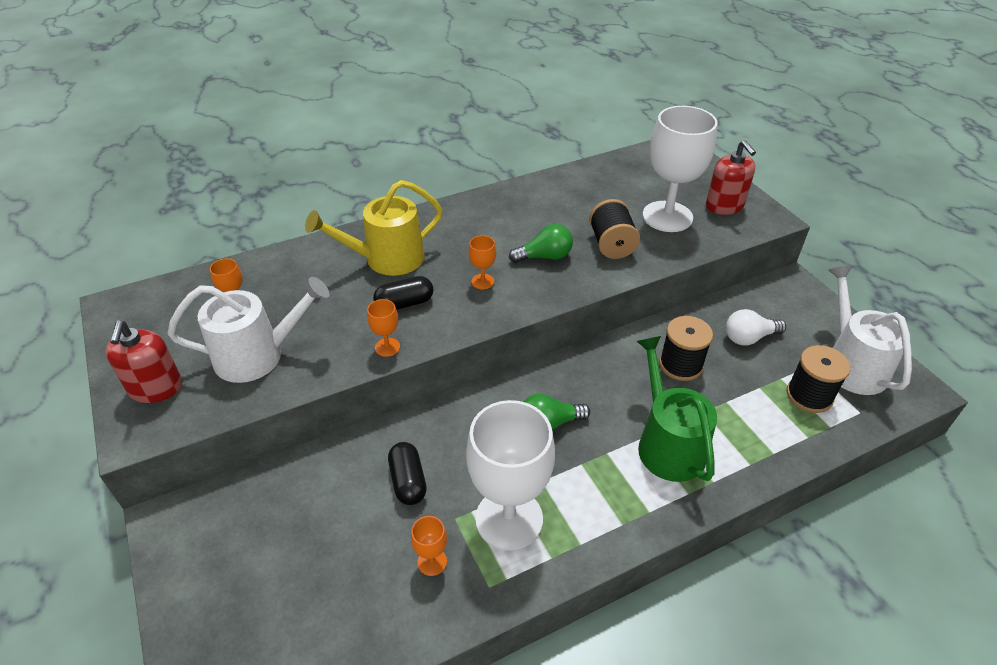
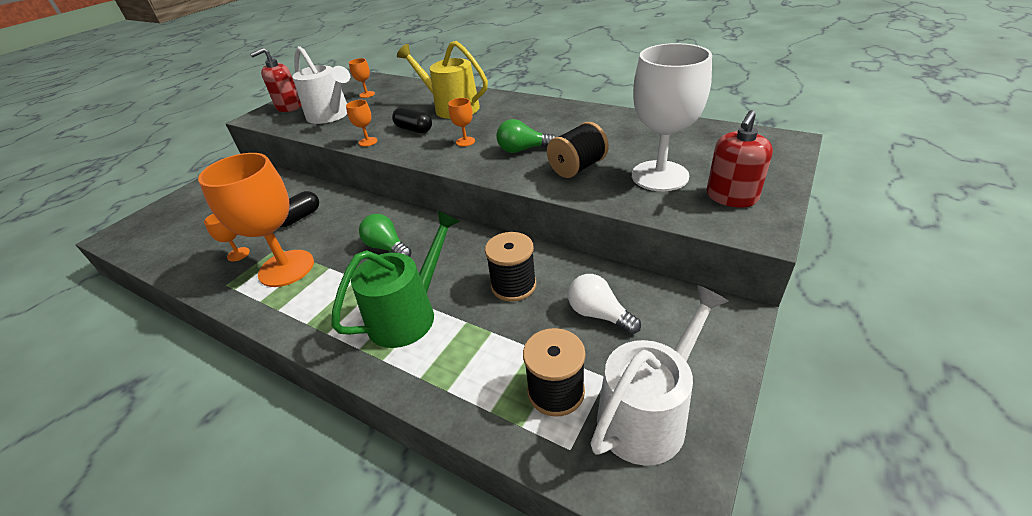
camera: 60 degrees right, 5 degrees down
white goblet [466,400,555,550] -> orange goblet [198,153,314,287]
green light bulb [509,224,573,263] -> green light bulb turned 135 degrees clockwise [497,119,555,153]

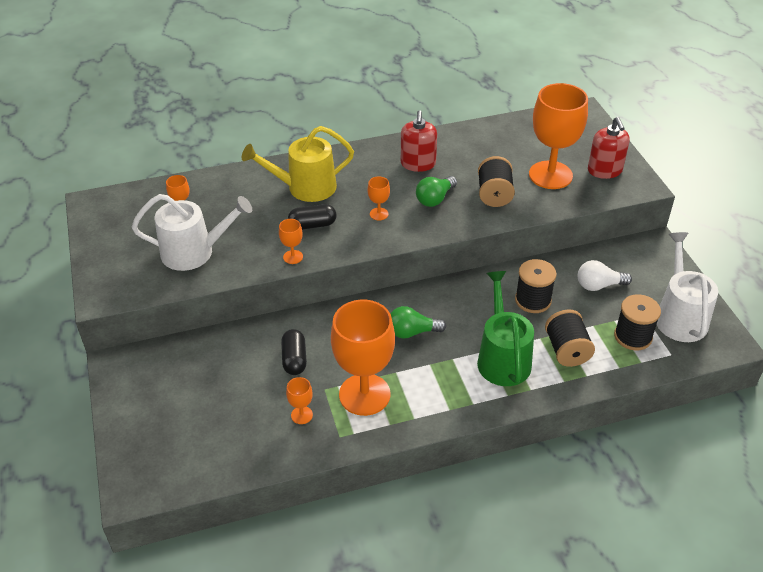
camera: 50 degrees left, 5 degrees up
red soap dispenser [250,48,302,112] -> red soap dispenser moved to [401,110,437,172]
white goblet [632,43,712,191] -> orange goblet [529,83,588,189]
none -> black spool [545,309,595,367]

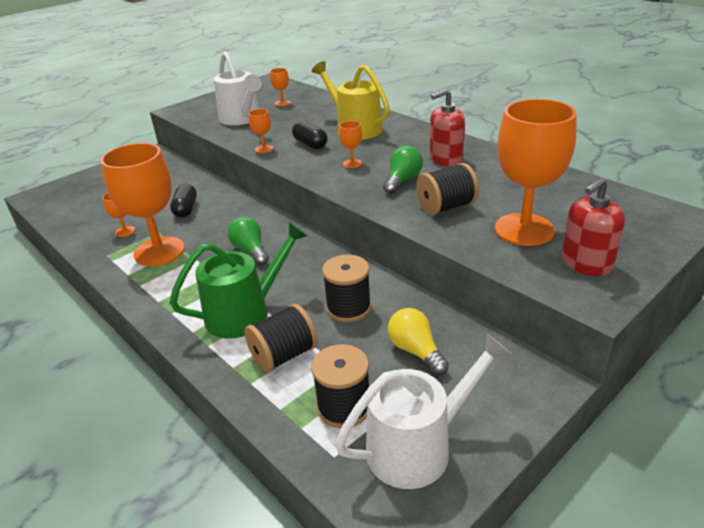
camera: 65 degrees right, 10 degrees down
black capsule [281,329,307,375] -> black capsule turned 60 degrees counterclockwise [170,184,197,218]
green light bulb [416,176,457,207] -> green light bulb turned 105 degrees clockwise [383,146,423,194]
white light bulb [578,260,632,291] -> yellow light bulb [388,308,449,375]

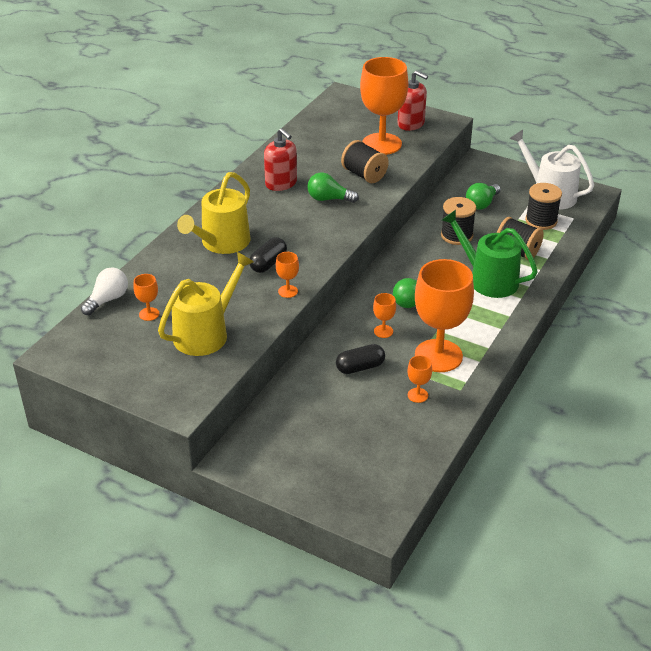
camera: 110 degrees left, 5 degrees up
white watering can [214,51,262,125] -> yellow watering can [158,252,254,356]
orange goblet [339,121,362,168] -> orange goblet moved to [373,293,396,338]
yellow light bulb [388,308,449,375] -> green light bulb [466,183,501,210]
none -> white light bulb [81,267,128,315]

